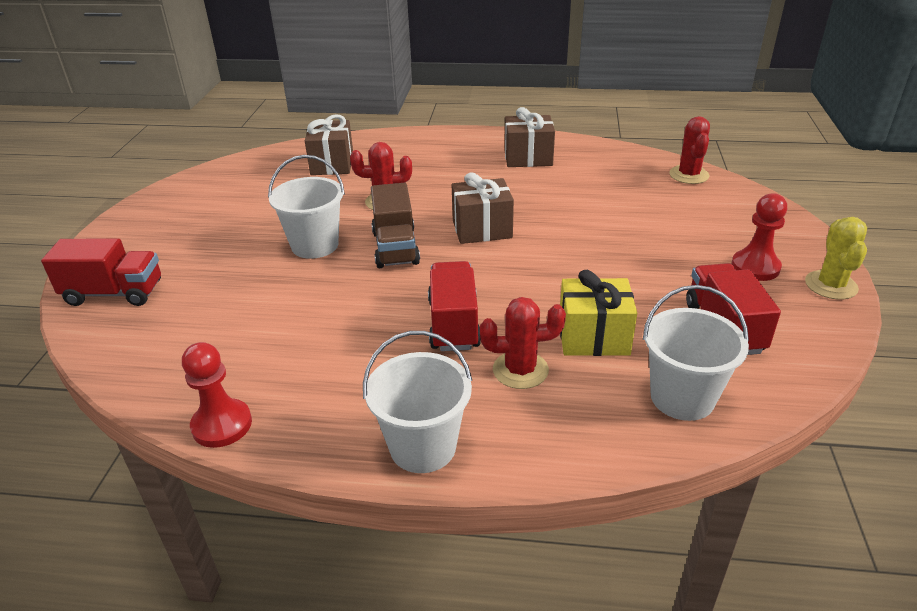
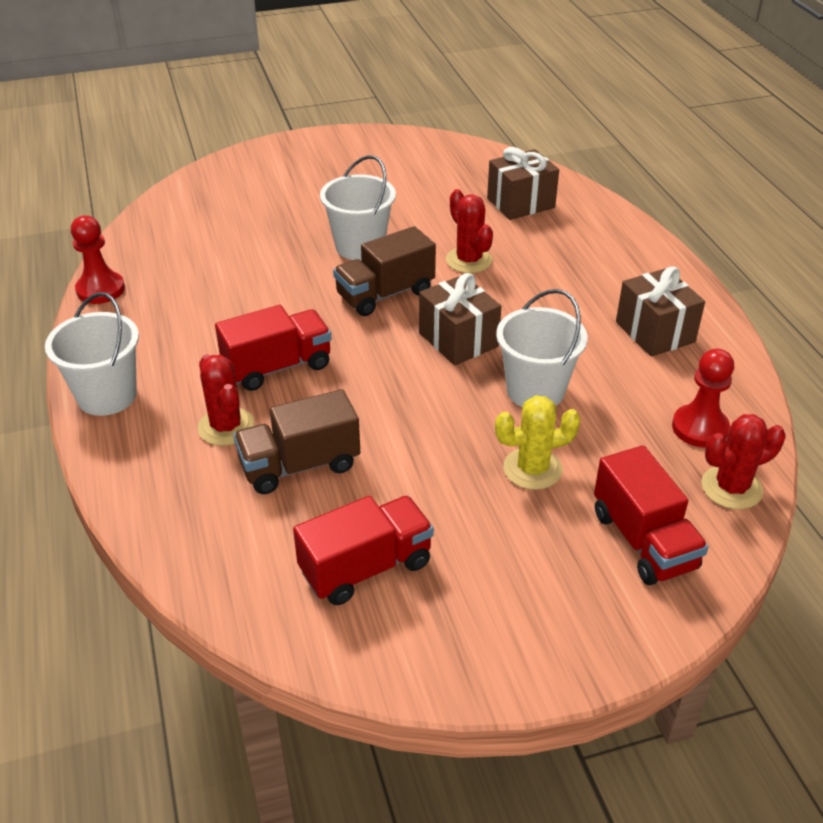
camera: 65 degrees right, 5 degrees up
red truck [41,238,161,306] -> red truck moved to [594,445,709,585]
yellow gift [560,270,637,356] -> brown truck [233,389,360,494]
white bucket [643,285,749,421] -> white bucket moved to [496,289,588,407]
red pawn [731,193,787,281] -> red pawn moved to [672,348,734,448]
yellow cactus [805,217,867,300] -> yellow cactus moved to [495,395,581,490]

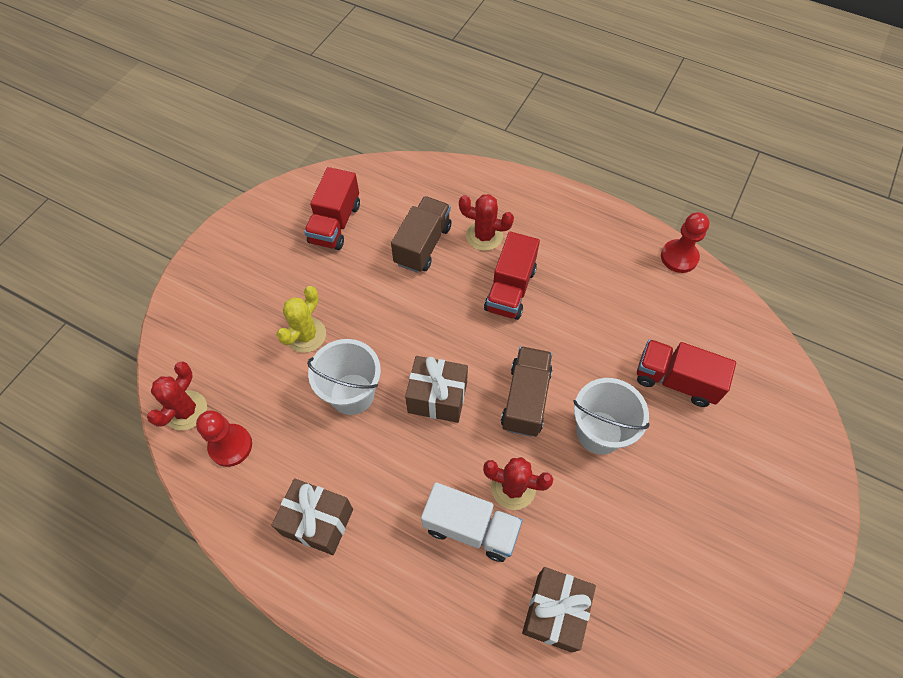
camera: 135 degrees right, 20 degrees up
white bucket [45,292,139,416] -> none
red truck [594,445,709,585] -> red truck moved to [637,339,736,407]
none -> white truck [421,482,522,562]

